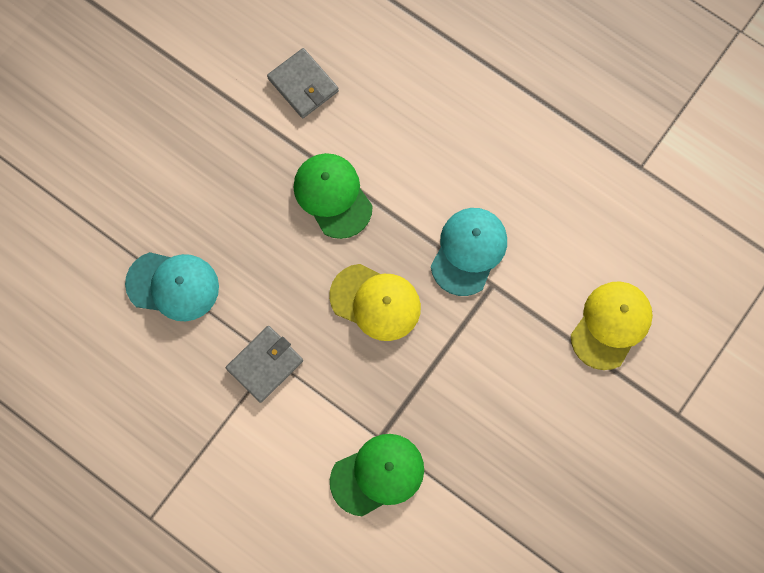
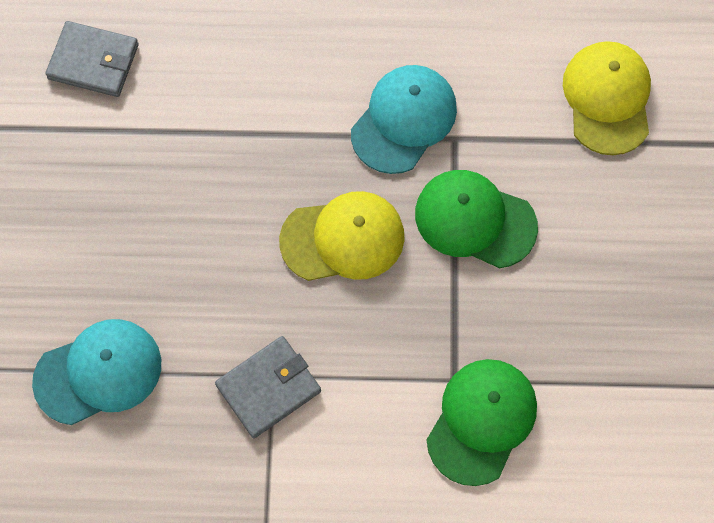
camera: 35 degrees left, 5 degrees down
grey wallet [226,326,303,403] -> grey wallet turned 45 degrees clockwise [215,336,321,438]
green cap [293,153,373,239] -> green cap moved to [415,170,538,268]
turquoise cap [431,208,507,296] -> turquoise cap turned 45 degrees clockwise [351,65,457,174]

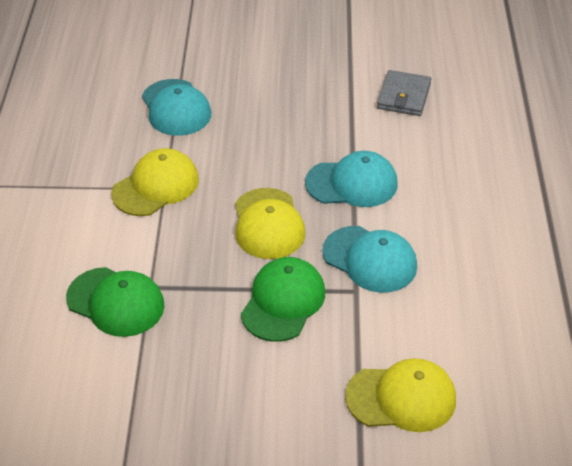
camera: 90 degrees right, 25 degrees down
grey wallet [215,336,321,438] -> yellow cap [111,148,199,216]
none -> turquoise cap [305,151,398,207]

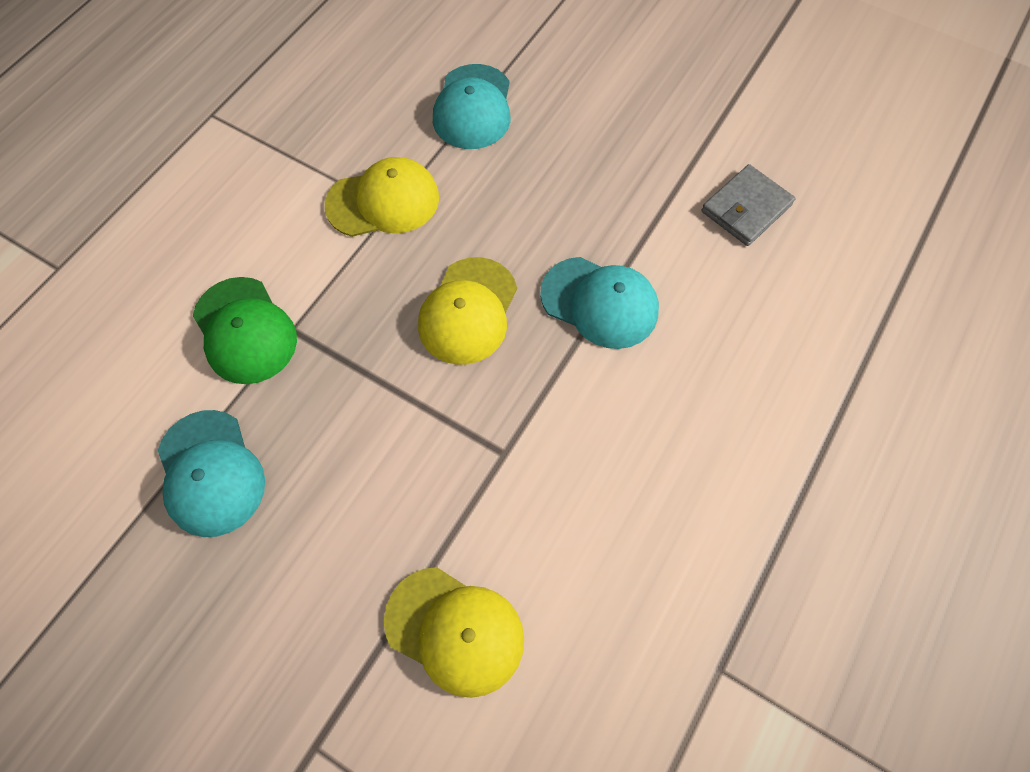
camera: 30 degrees right, 20 degrees up
green cap [241,257,325,342] -> none
turquoise cap [322,226,417,293] -> turquoise cap moved to [158,410,265,537]

